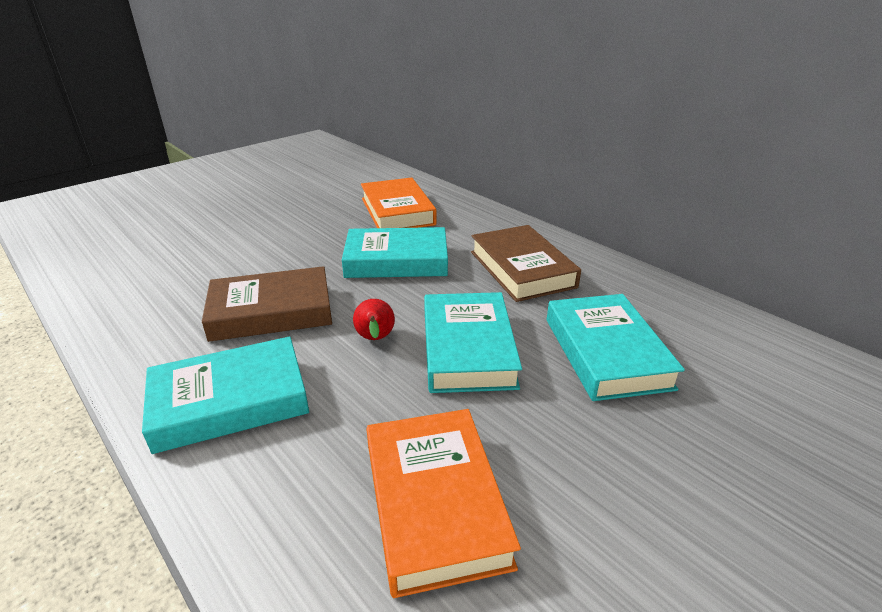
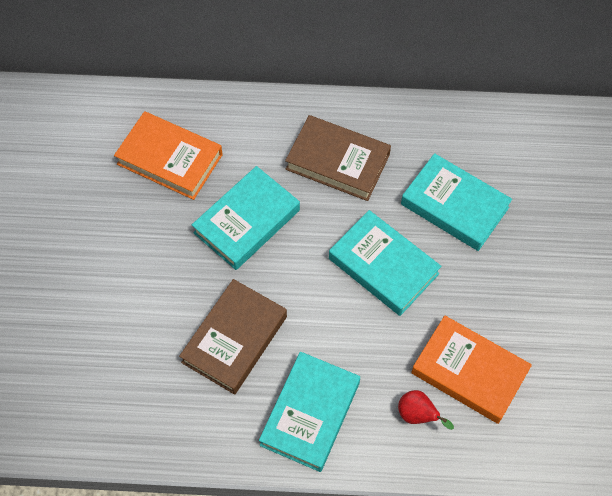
camera: 45 degrees left, 30 degrees up
red pear [353,299,395,340] -> red pear moved to [398,390,454,430]

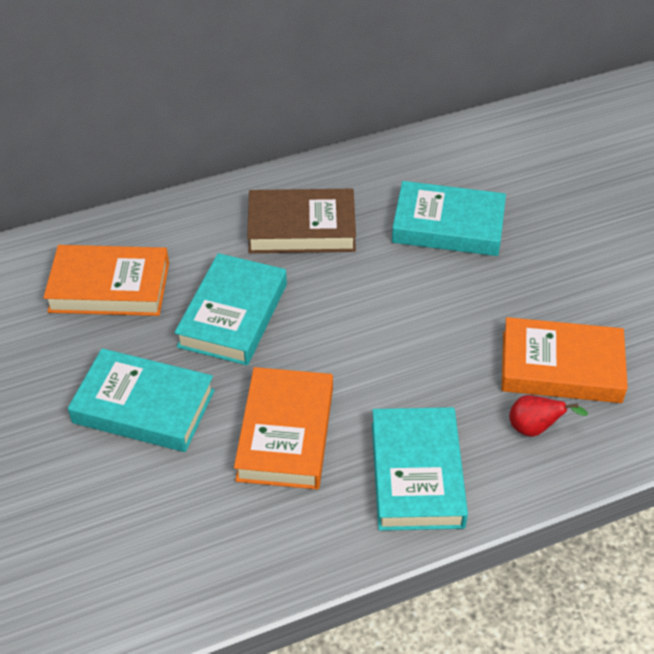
camera: 25 degrees left, 15 degrees down
brown book [179,279,287,395] -> orange book [234,367,333,490]
turquoise book [329,210,441,316] -> turquoise book moved to [68,348,215,452]

